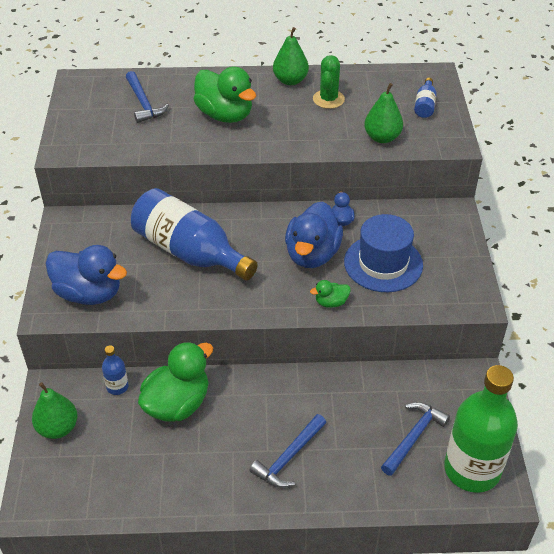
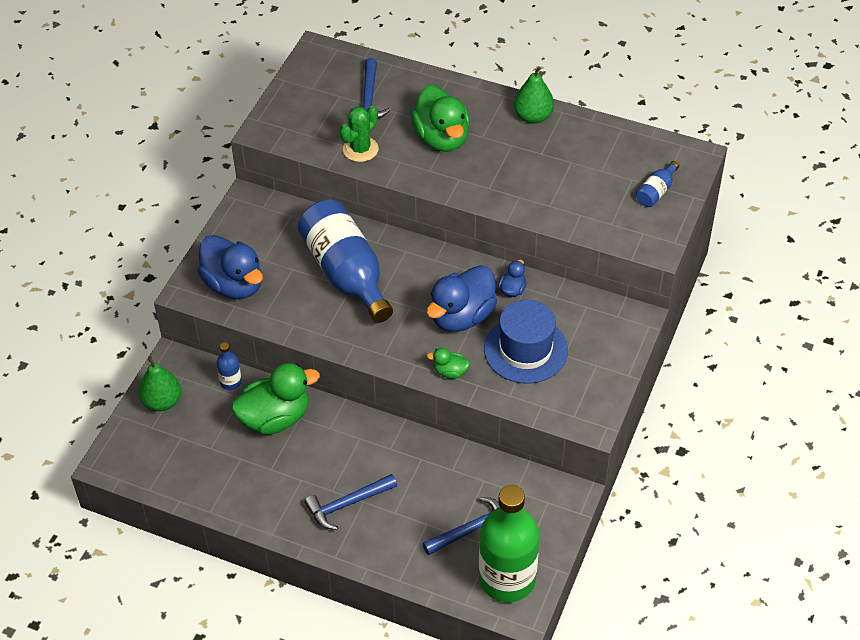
camera: 25 degrees right, 5 degrees up
green cactus [313,55,345,109] -> green cactus moved to [340,106,379,162]
green pear [364,83,403,143] -> none

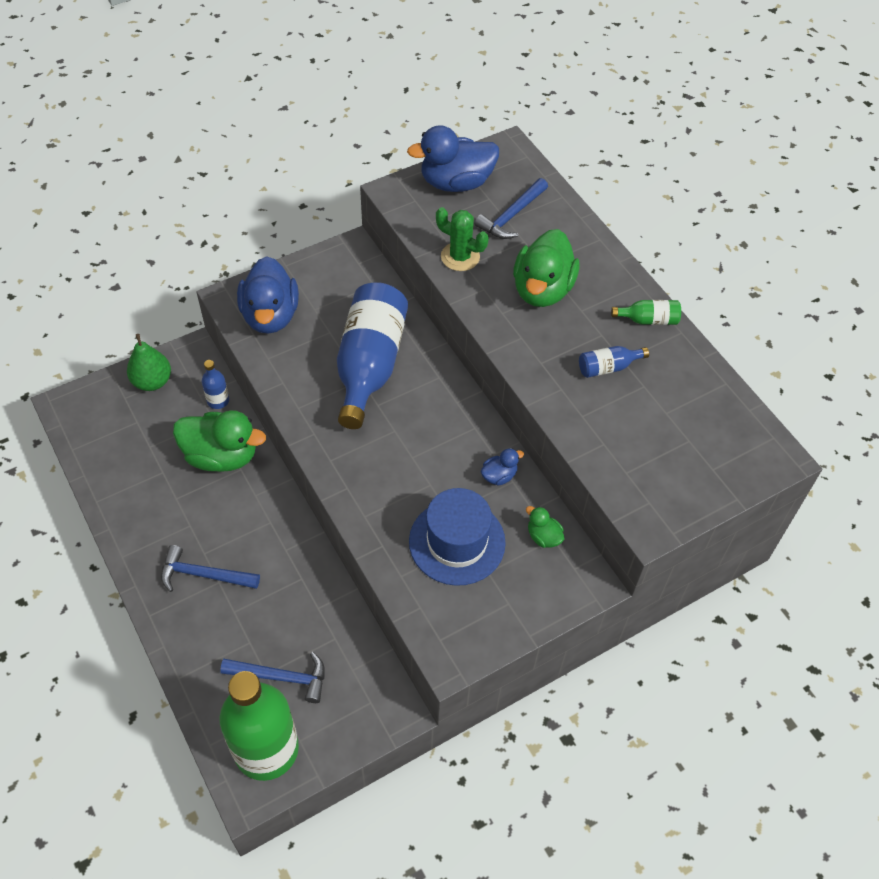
camera: 35 degrees right, 5 degrees up
green cactus [340,106,379,162] -> green cactus turned 45 degrees clockwise [436,207,489,271]
blue duck [427,265,497,332] -> blue duck moved to [407,125,499,192]
green duck [427,348,470,379] -> green duck moved to [526,506,564,548]
green pear [514,66,554,123] -> green bottle [611,300,681,325]
blue bottle [636,161,679,207] -> blue bottle moved to [579,346,649,378]

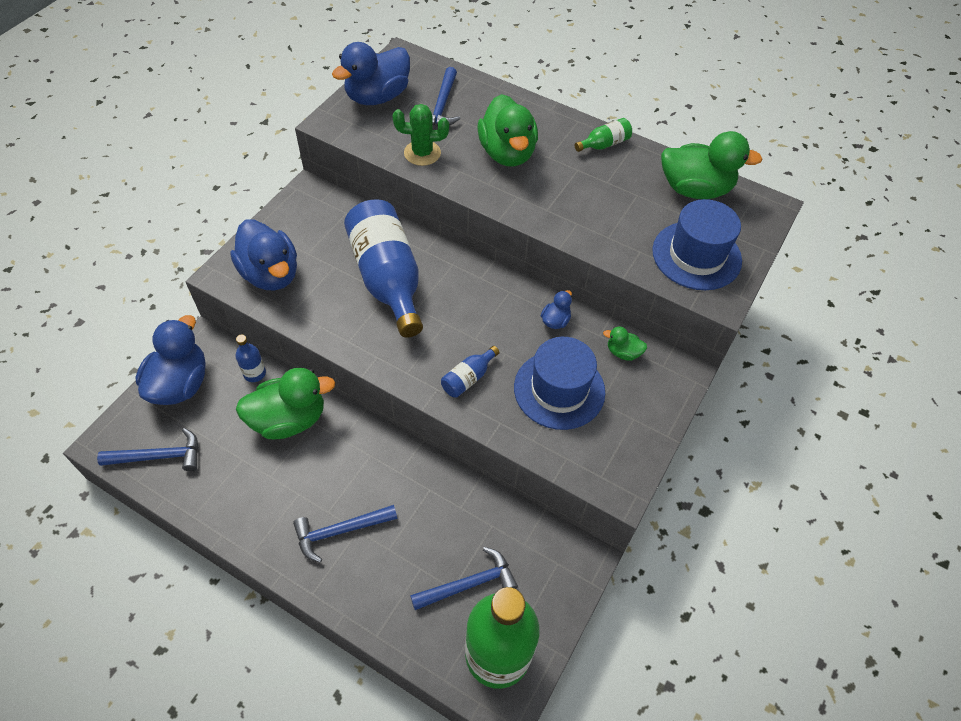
camera: 30 degrees left, 0 degrees up
green pear [127,334,171,391] -> blue duck [135,315,206,405]
blue bottle [579,346,649,378] -> blue bottle moved to [441,346,500,398]
none -> blue hammer [97,428,198,471]
none -> blue hat [652,199,742,290]
none -> green duck [661,131,763,199]

